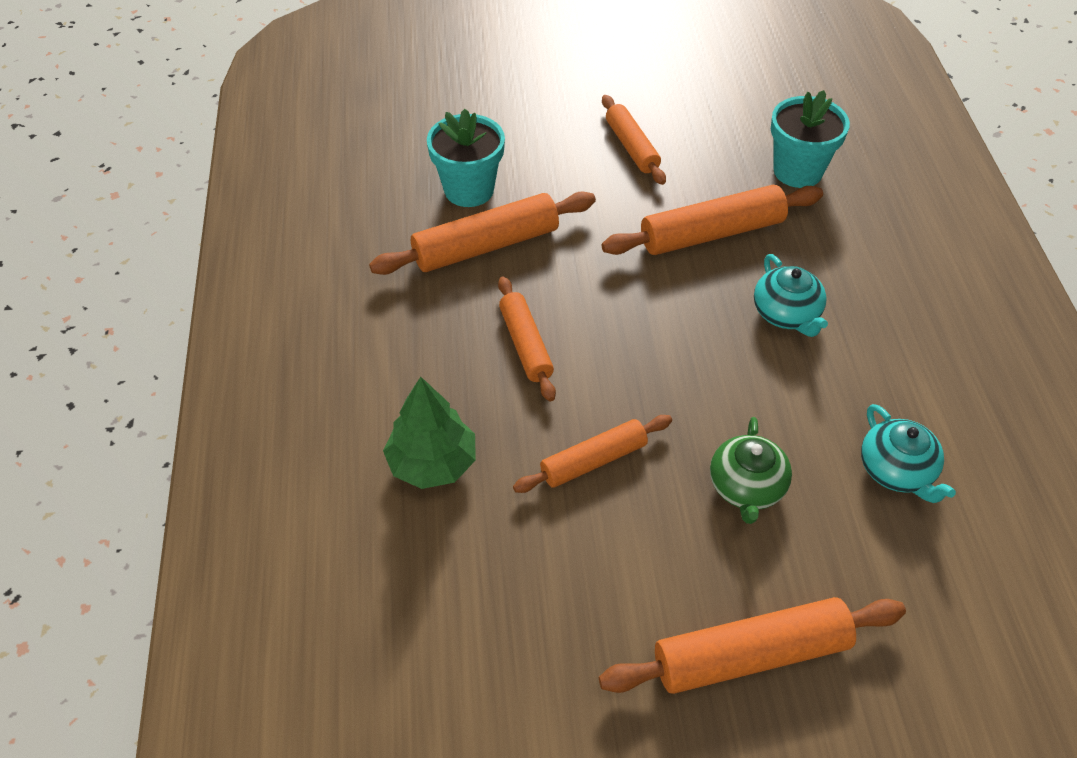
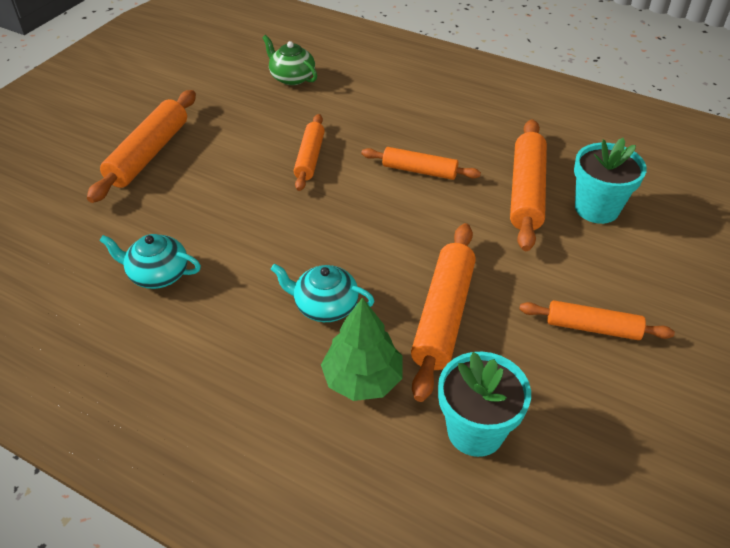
camera: 125 degrees right, 5 degrees down
green tree [383,377,476,489] -> green tree moved to [321,297,402,401]
green teapot [710,417,792,524] -> green teapot moved to [262,35,317,85]

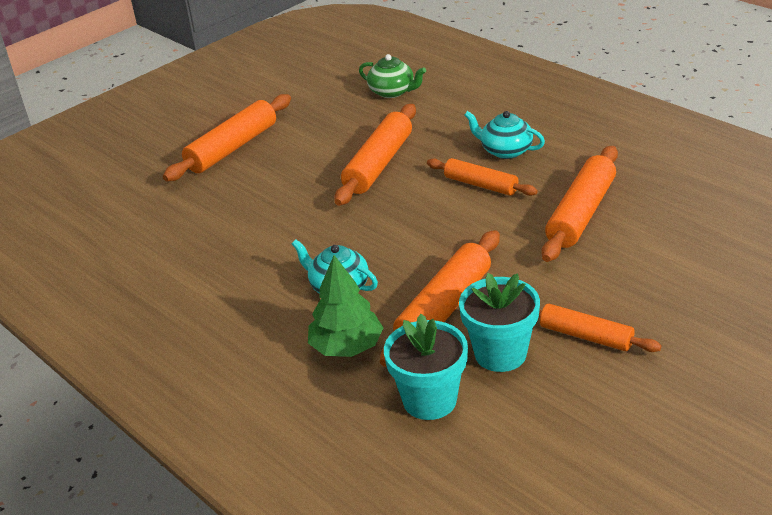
camera: 20 degrees right, 10 degrees down
turquoise teapot [99,234,201,289] -> turquoise teapot moved to [464,111,545,159]
green teapot [262,35,317,85] -> green teapot turned 150 degrees clockwise [359,54,426,98]
orange rolling pin [294,114,325,191] -> orange rolling pin [334,104,416,206], size x1.57
turquoise flower pot [574,138,647,224] -> turquoise flower pot moved to [459,273,540,372]

